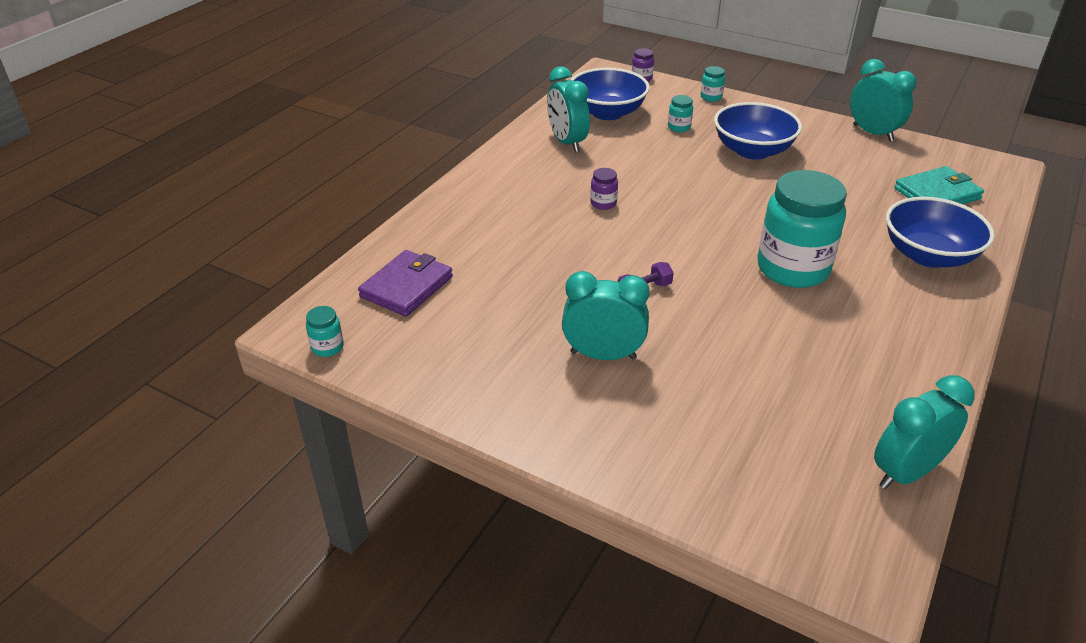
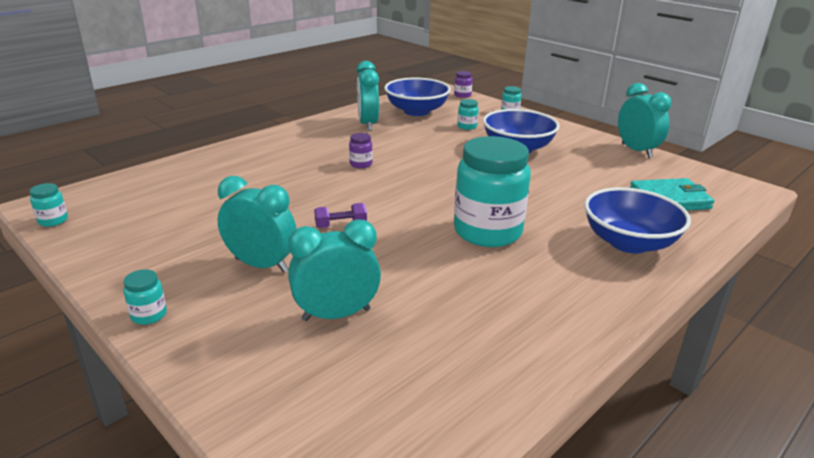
camera: 15 degrees right, 10 degrees down
purple wallet [358,250,453,317] -> none
turquoise clock [874,375,975,489] -> turquoise clock moved to [288,219,381,321]
none -> turquoise jar [123,269,167,325]

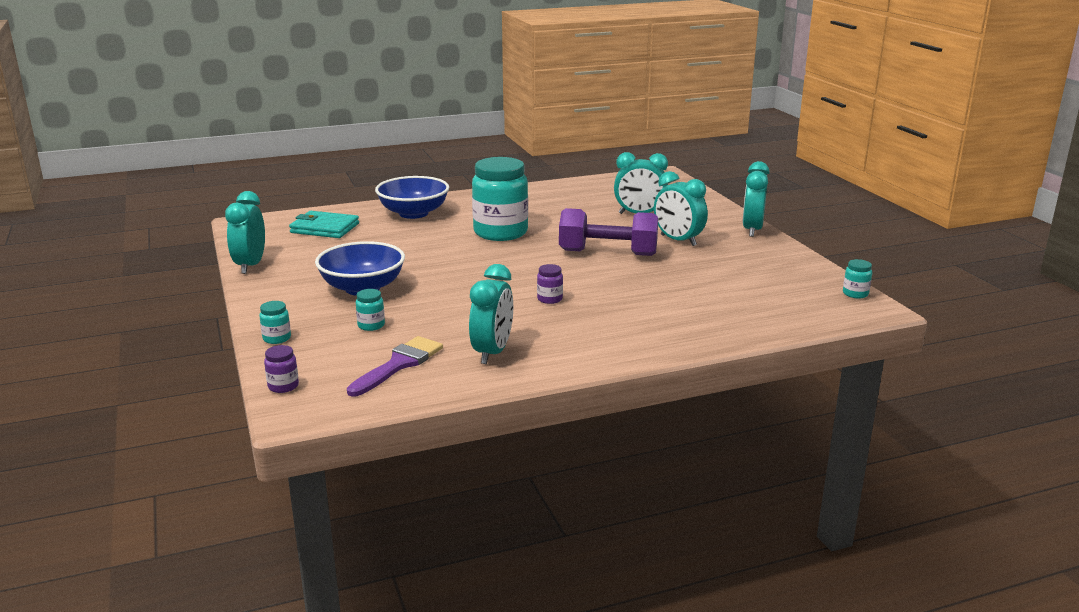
camera: 155 degrees left, 5 degrees down
turquoise jar [123,269,167,325] -> turquoise clock [743,161,770,237]
purple dumbbell [314,203,367,228] -> purple dumbbell [559,208,658,256], size x2.29
blue bowl [384,78,451,116] -> purple brush [347,336,443,397]

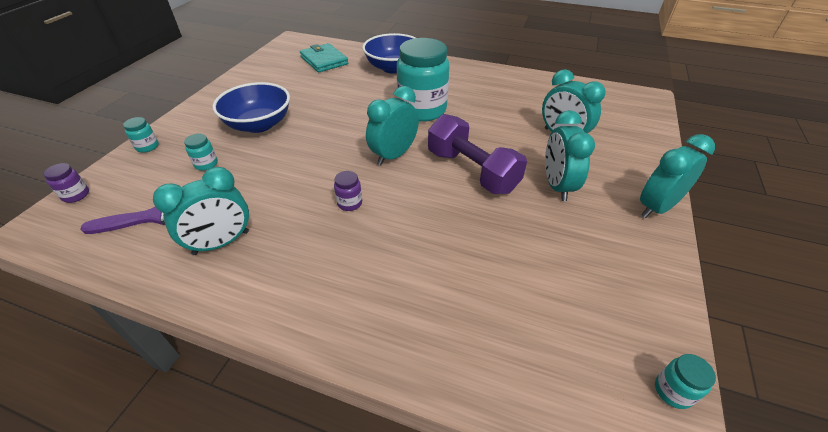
camera: 40 degrees right, 20 degrees up
turquoise clock [225,191,265,274] -> turquoise clock moved to [366,86,419,165]

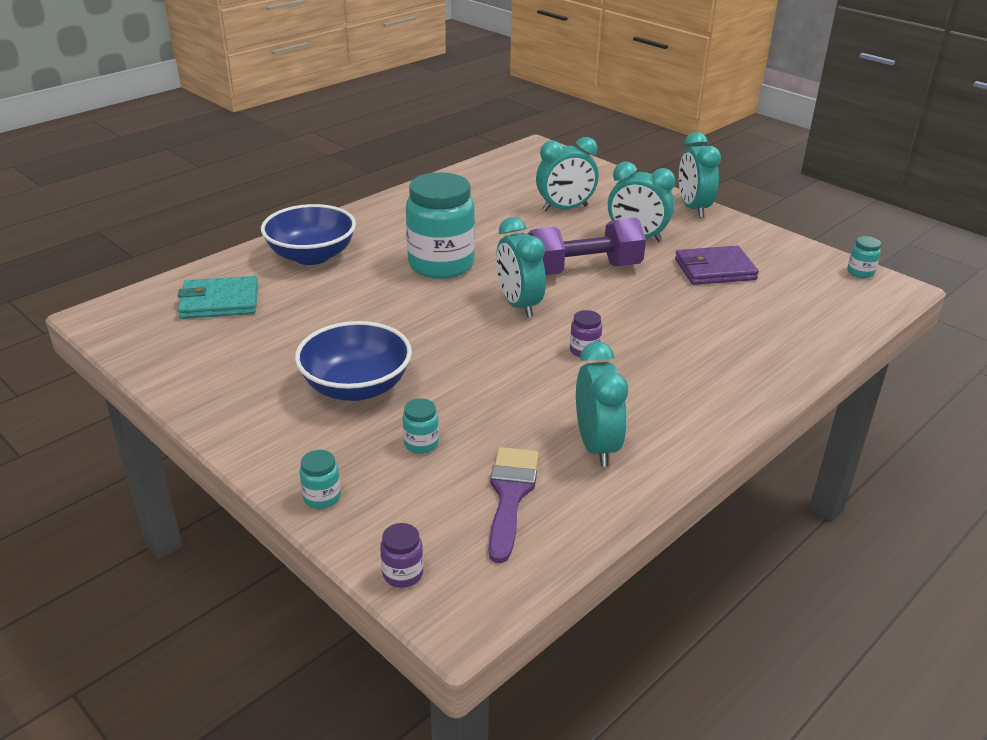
camera: 65 degrees left, 10 degrees down
none -> purple wallet [675,246,759,285]

